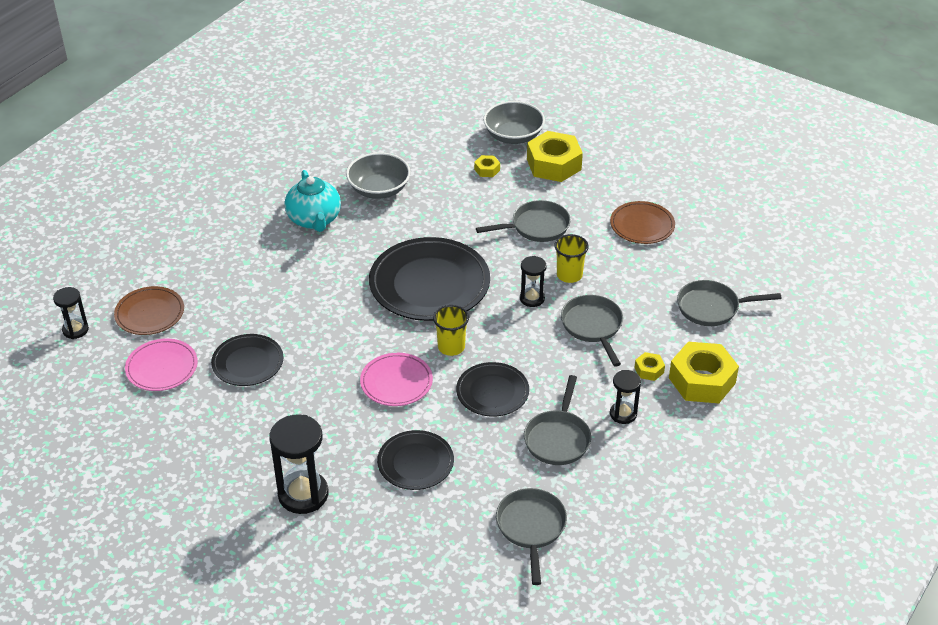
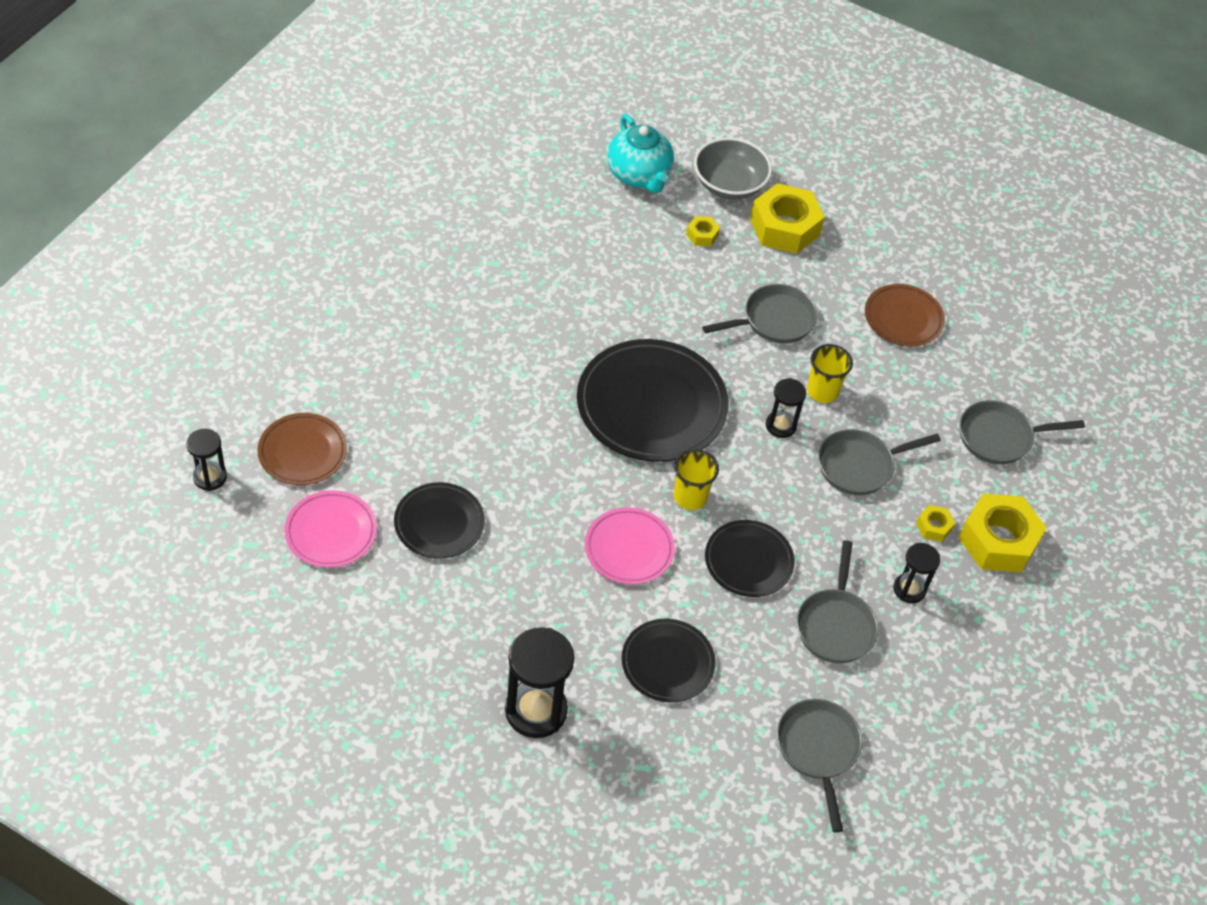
camera: 10 degrees left, 10 degrees up
turquoise teapot [285,170,341,232] -> turquoise teapot moved to [607,114,674,193]
grey bowl [346,152,411,199] -> none
grey pan [561,295,623,367] -> grey pan turned 90 degrees counterclockwise [818,429,941,495]

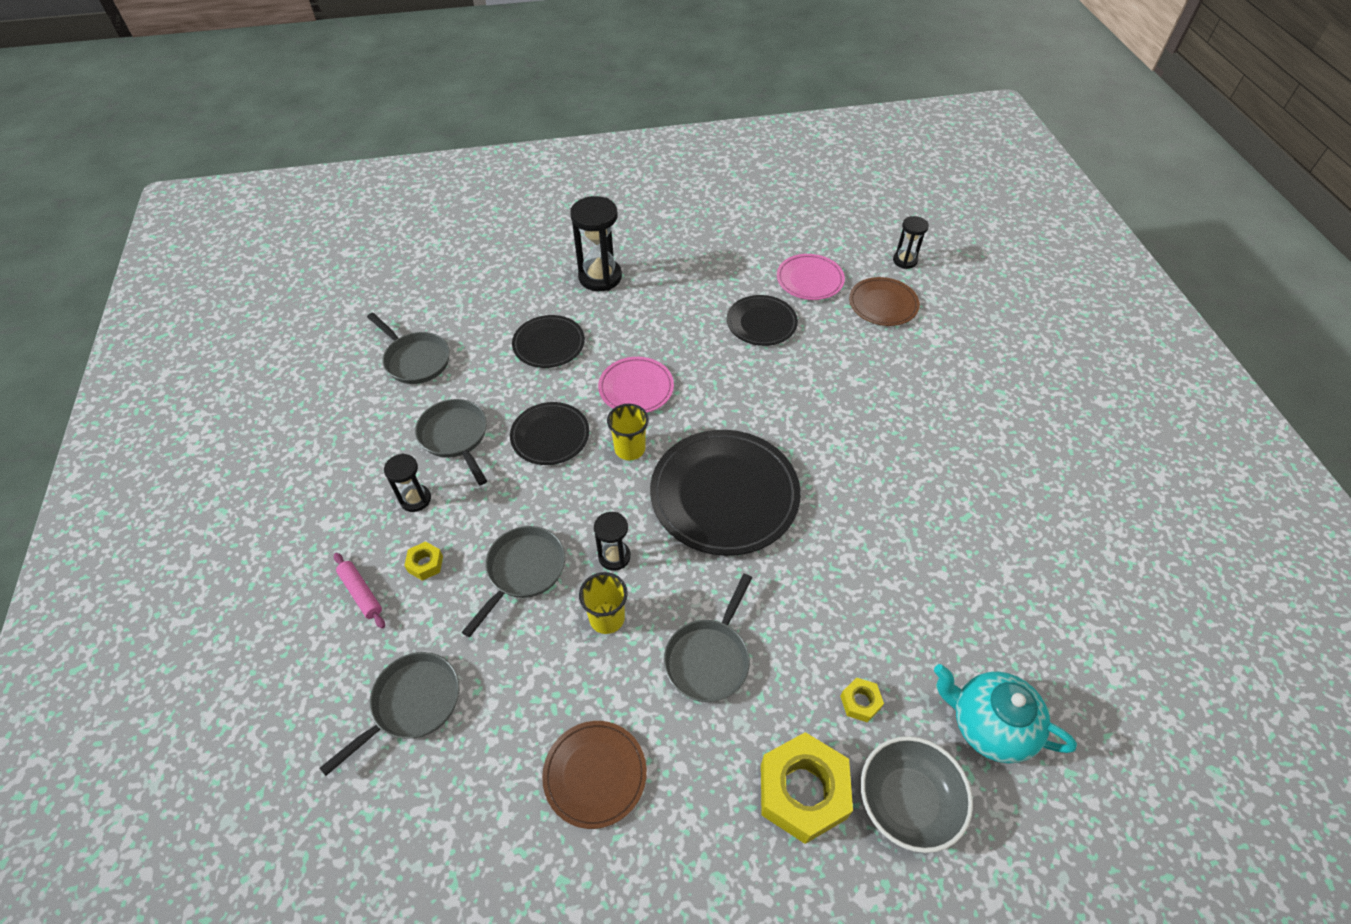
camera: 145 degrees right, 0 degrees up
yellow nut [958,493,1047,573] -> pink rolling pin [334,552,385,629]

